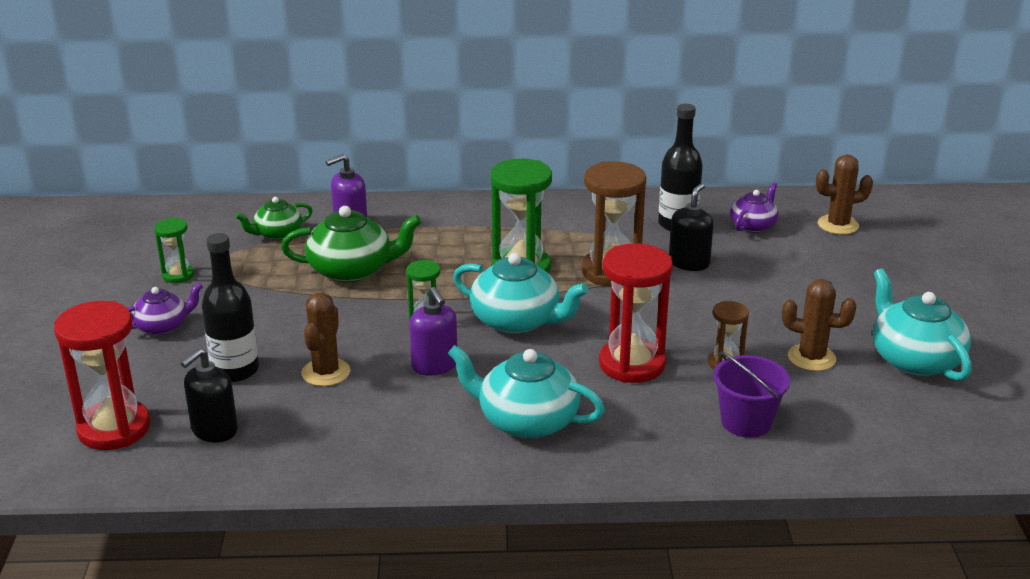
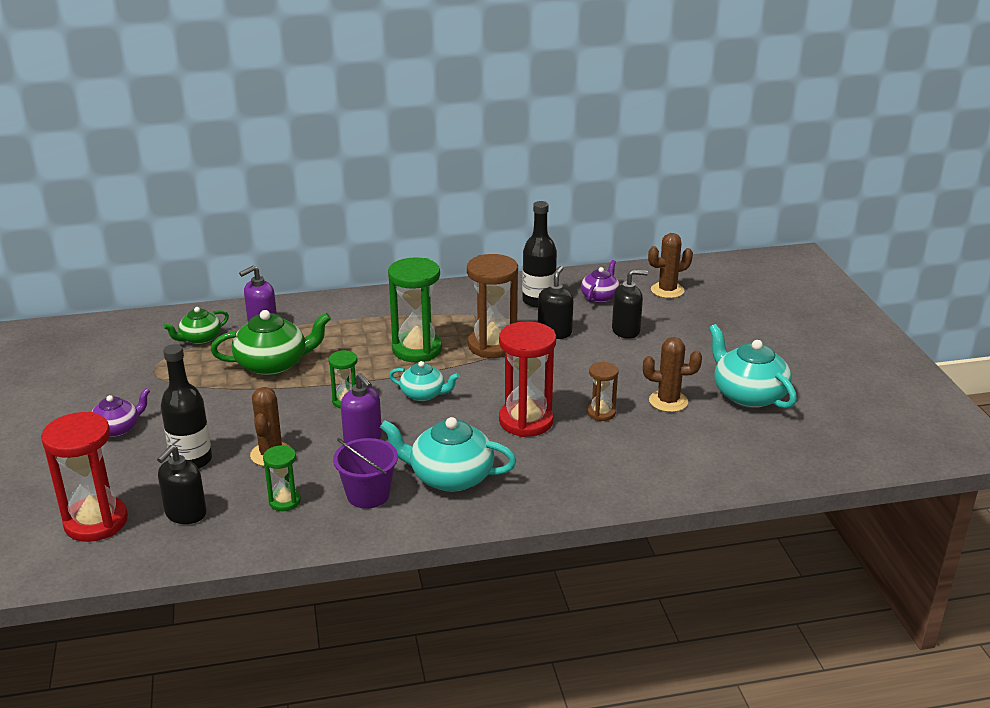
camera: 10 degrees left, 0 degrees up
green hourglass [154,218,194,283] -> green hourglass moved to [263,445,301,511]
turquoise teapot [453,253,588,334] -> turquoise teapot [389,361,460,401], size x0.60
purple bucket [713,351,790,438] -> purple bucket moved to [333,438,398,509]
none -> black soap dispenser [612,269,648,339]

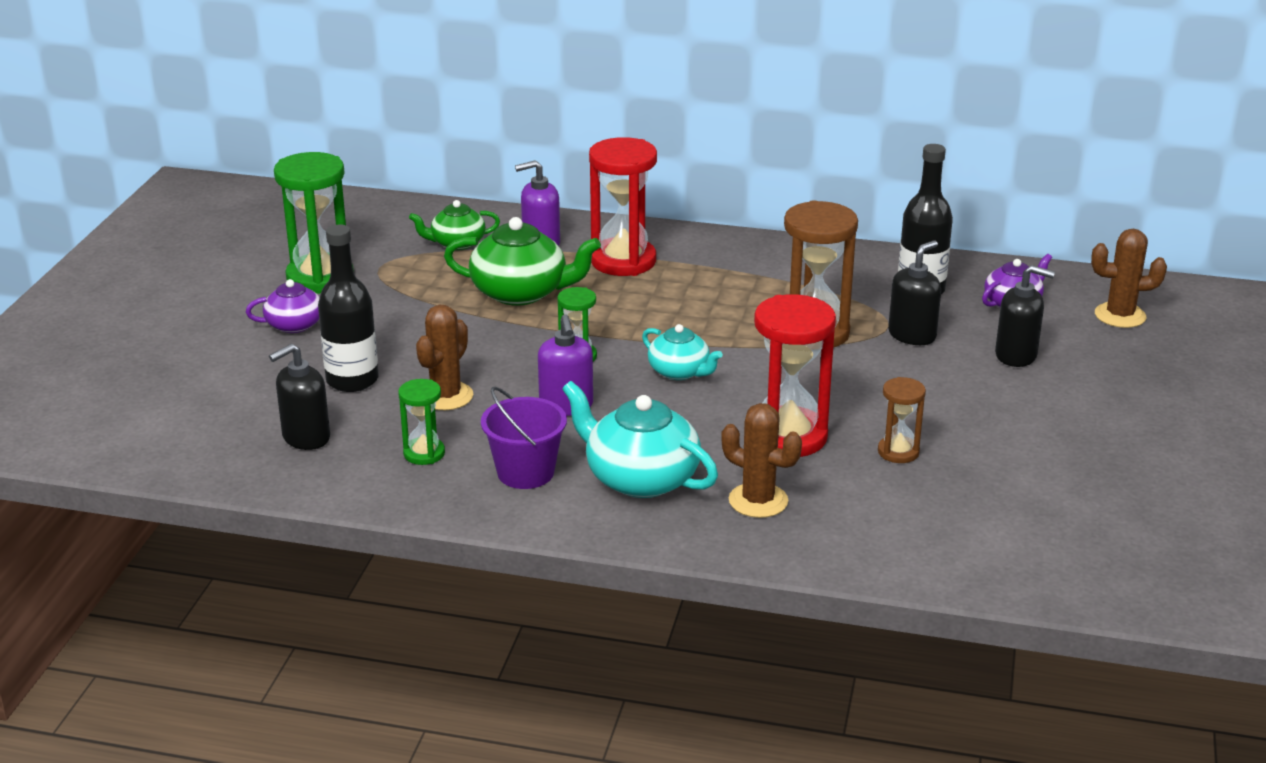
camera: 25 degrees right, 0 degrees up
red hourglass [41,412,128,542] -> red hourglass moved to [589,137,657,276]
green hourglass [388,257,442,362] -> green hourglass moved to [274,152,354,294]
brown cactus [643,337,702,412] -> brown cactus moved to [721,403,802,518]
turquoise teapot [709,324,797,409] -> none

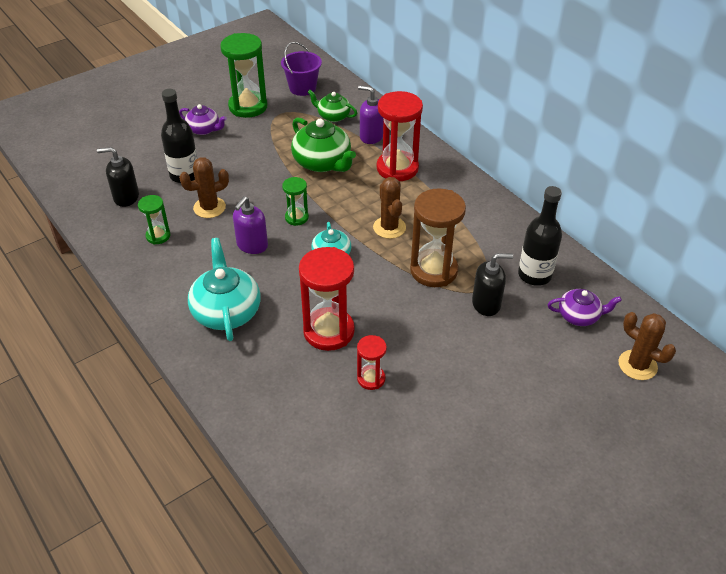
camera: 40 degrees right, 15 degrees up
purple bucket [481,387,567,489] -> purple bucket moved to [281,42,322,96]
brown cactus [721,403,802,518] -> brown cactus moved to [373,177,406,239]
brown hourglass [878,377,926,463] -> red hourglass [357,335,387,390]
black soap dispenser [995,265,1055,367] -> none

